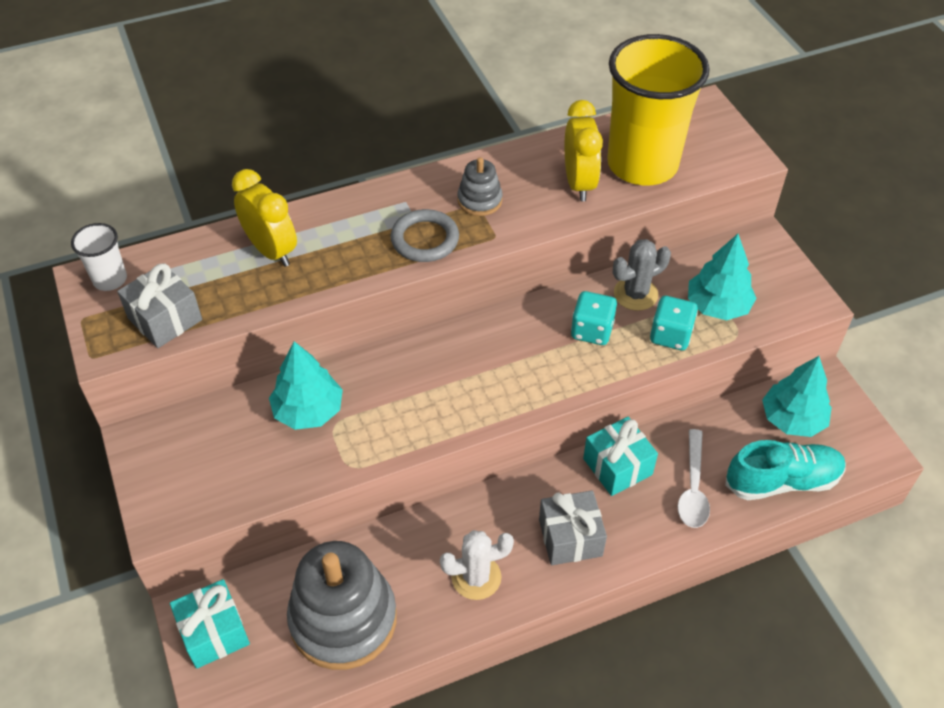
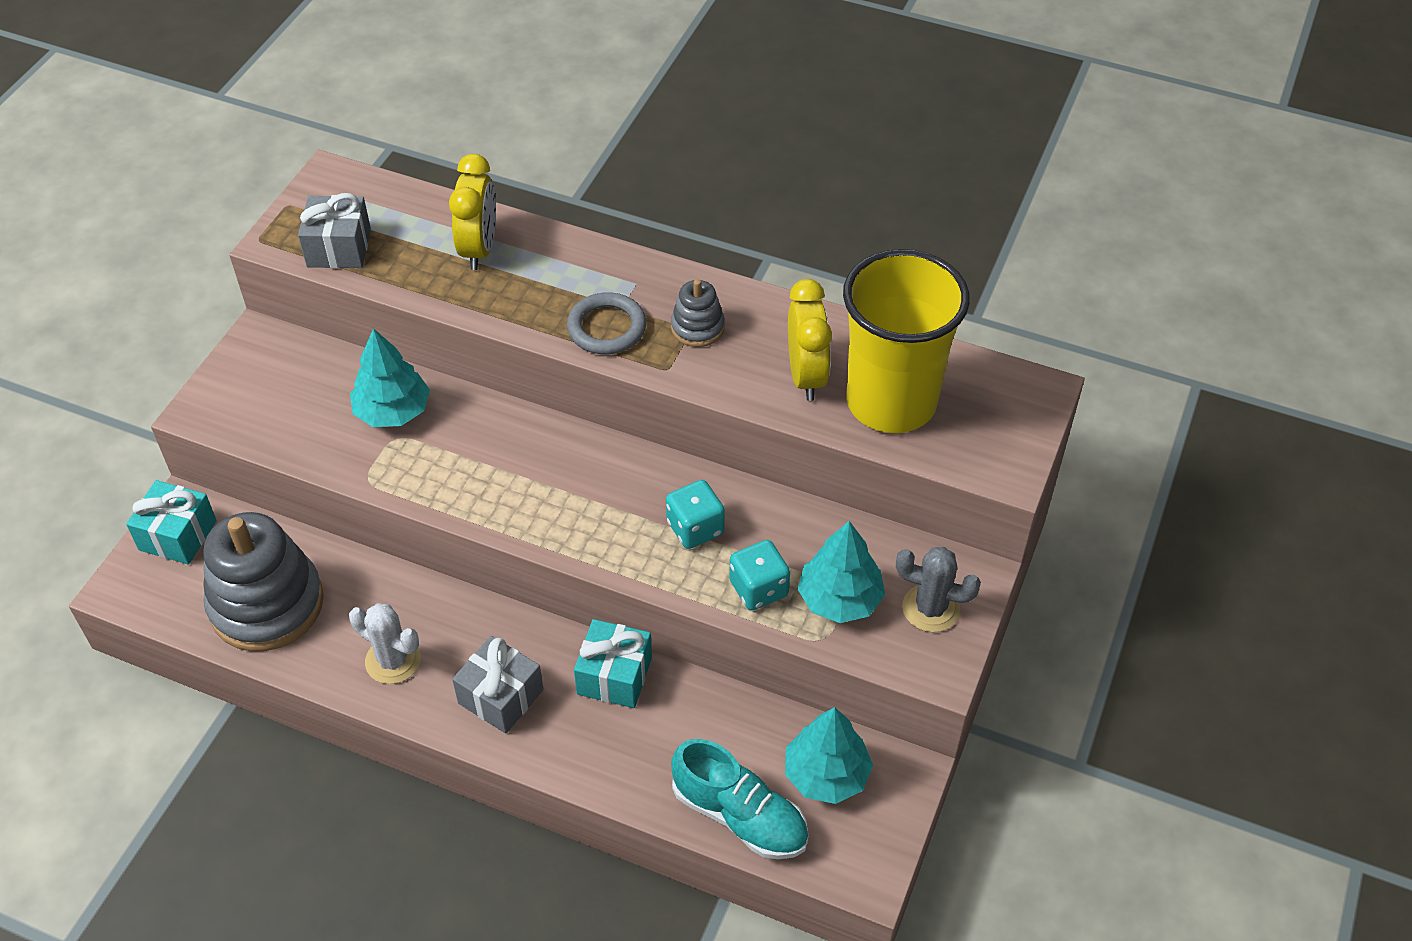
camera: 45 degrees right, 0 degrees up
white cup [71,223,127,291] -> none
yellow clock [565,100,603,201] -> yellow clock turned 45 degrees counterclockwise [788,279,832,401]
grey cactus [613,239,671,311] -> grey cactus moved to [896,547,981,632]
white spoon [678,429,710,528] -> none

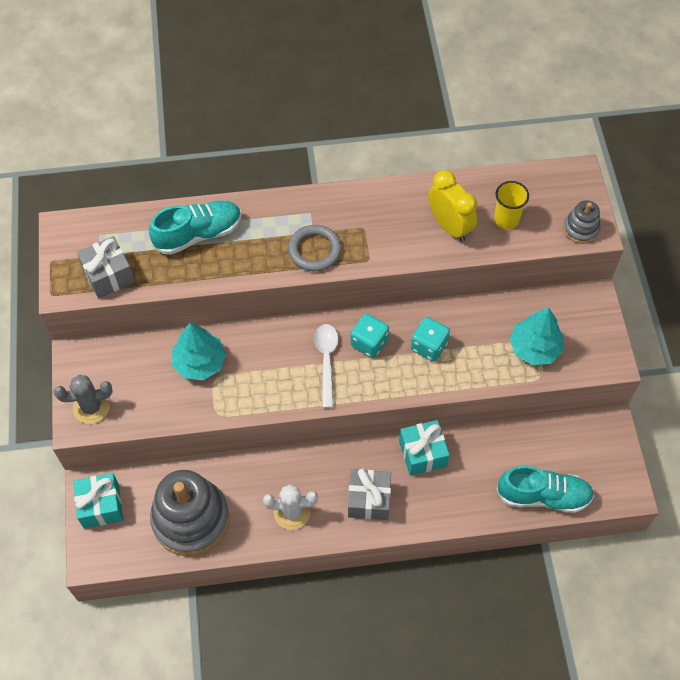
camera: 30 degrees left, 10 degrees up
yellow clock [449,154,496,270] -> turquoise shoe [149,201,241,255]
grey stacking toy [671,279,725,347] -> grey stacking toy moved to [563,200,601,244]
turquoise dice [729,540,790,610] -> turquoise dice moved to [351,314,389,358]
turquoise tree [785,707,873,804] -> none
yellow cup [843,249,970,433] -> yellow cup [494,181,529,229], size x0.44
grey cactus [896,547,981,632] -> grey cactus moved to [54,375,113,424]
none -> white spoon [314,324,338,408]

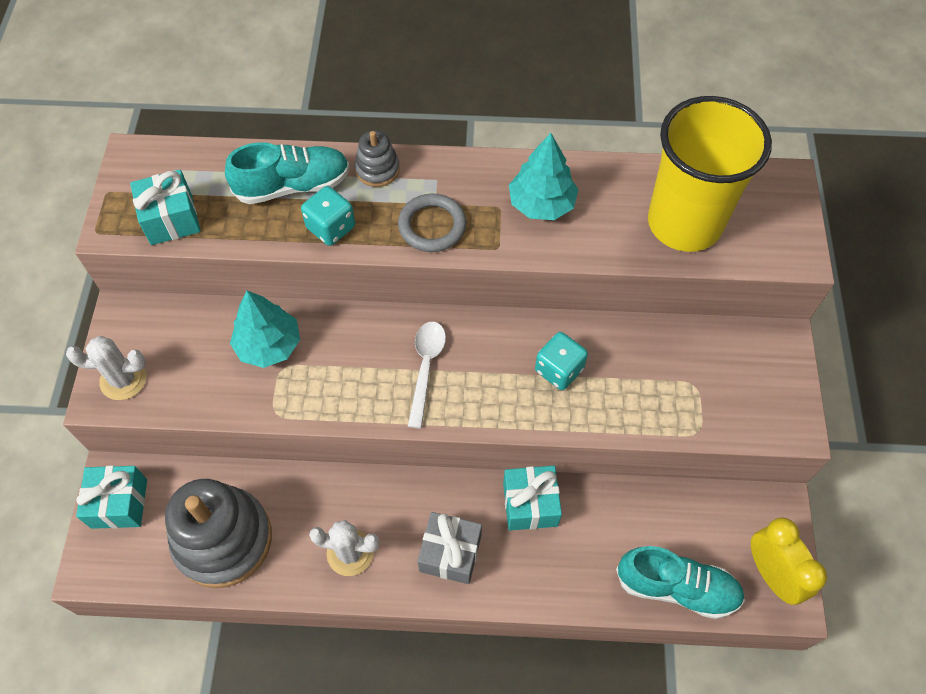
camera: 10 degrees right, 0 degrees up
grey cactus [54,375,113,424] -> white cactus [66,336,146,400]
grey gift [77,236,135,298] -> turquoise gift [130,170,201,245]
turquoise dice [351,314,389,358] -> turquoise dice moved to [301,186,355,246]
yellow clock [428,170,477,242] -> yellow clock moved to [751,518,827,605]
yellow cup [494,181,529,229] -> yellow cup [648,96,772,252], size x2.29
turquoise tree [509,307,564,365] -> turquoise tree moved to [509,133,579,220]
grey stacking toy [563,200,601,244] -> grey stacking toy moved to [354,130,400,187]

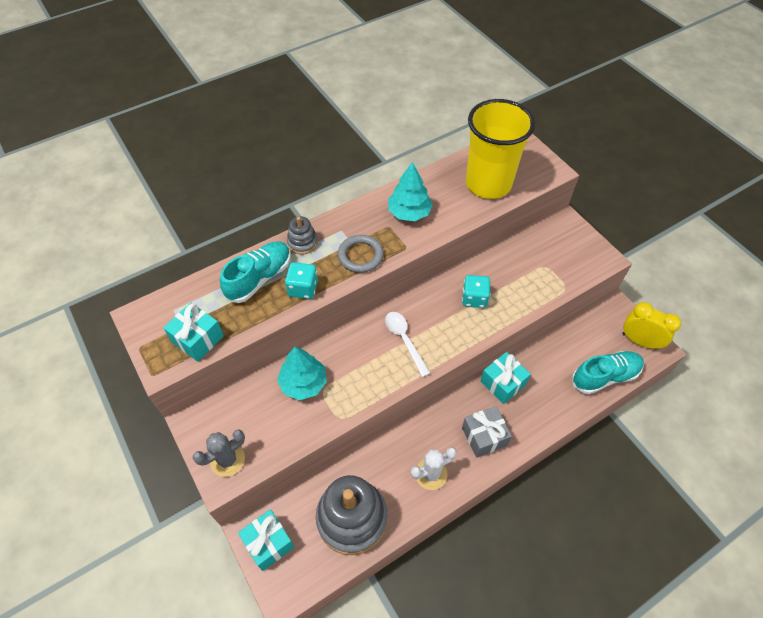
camera: 35 degrees left, 5 degrees down
white cactus [66,336,146,400] -> grey cactus [193,429,245,477]

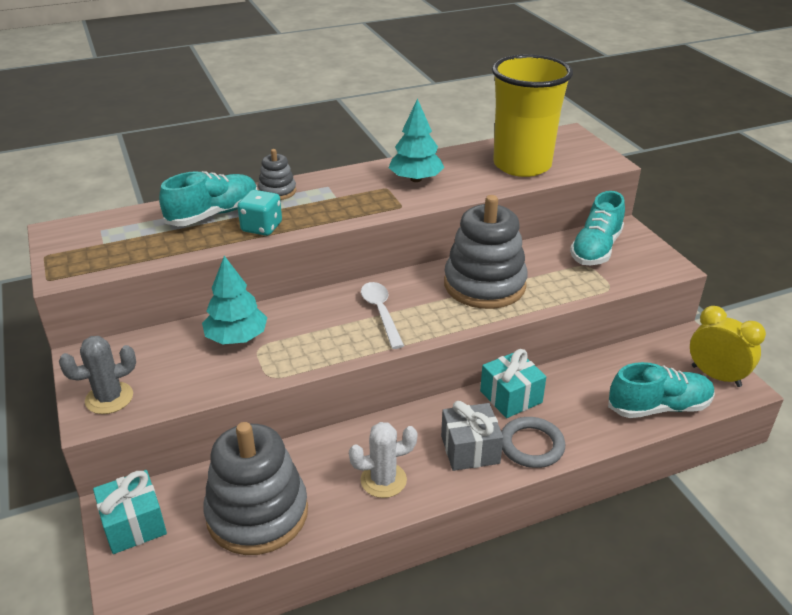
camera: 10 degrees right, 20 degrees down
turquoise gift [163,302,224,362] -> none
grey ring [338,235,384,273] -> grey ring moved to [501,417,565,468]
turquoise dice [462,275,490,308] -> grey stacking toy [444,195,528,309]
none -> turquoise shoe [570,191,625,265]

